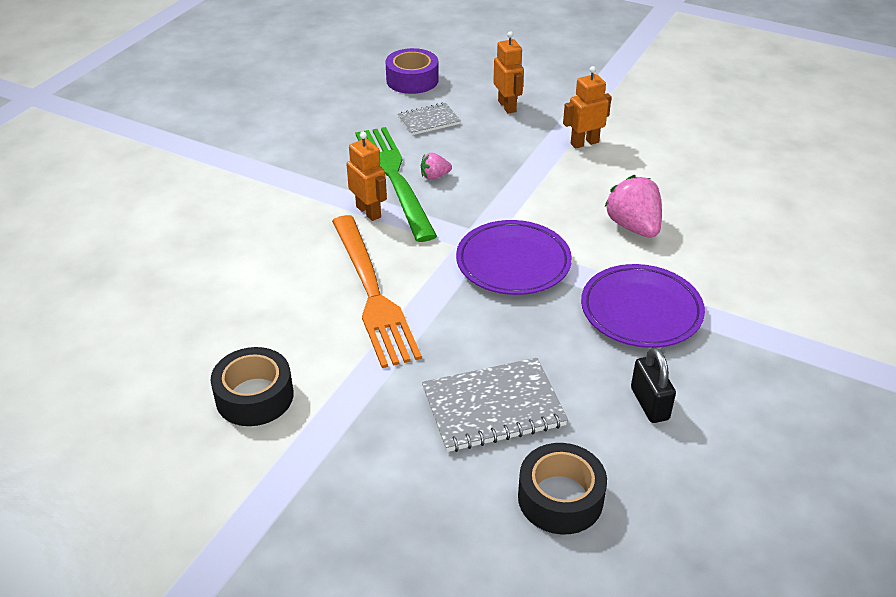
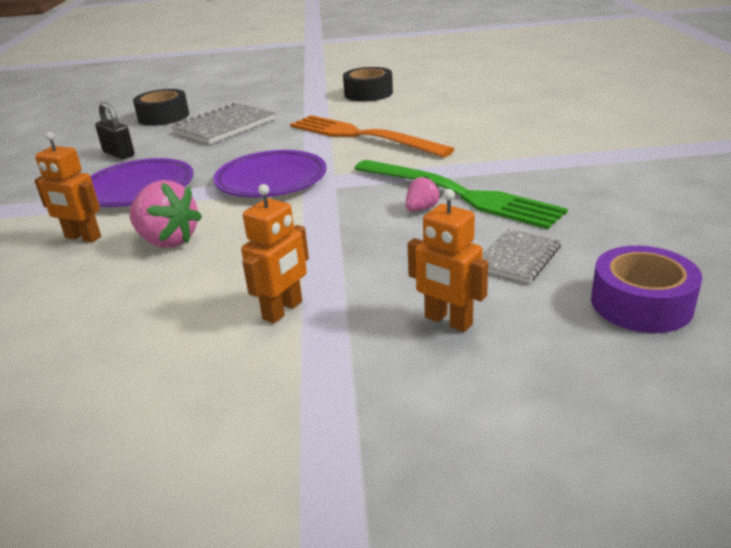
camera: 150 degrees right, 10 degrees down
orange robot [347,132,387,221] -> orange robot moved to [34,132,101,242]

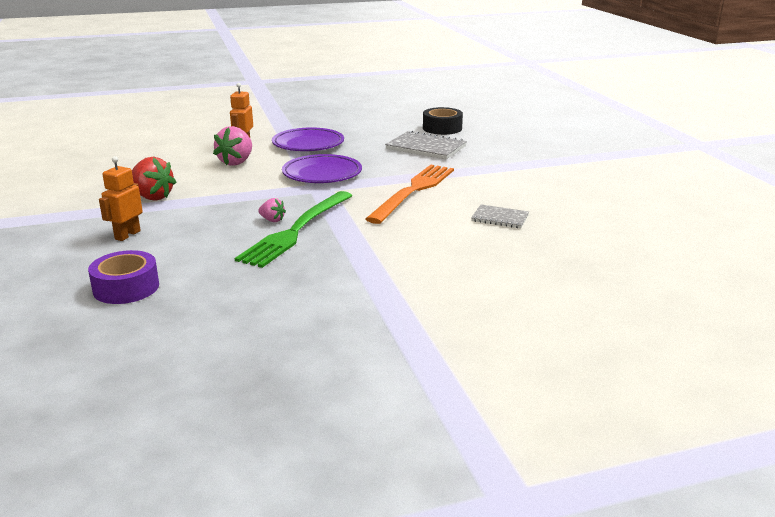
camera: 75 degrees right, 5 degrees down
black padlock [95,102,135,159] -> none
orange robot [241,184,309,323] -> red strawberry [132,157,176,201]
black tape [343,67,393,101] -> none
grey notebook [482,229,561,283] -> grey notebook moved to [471,205,529,228]

